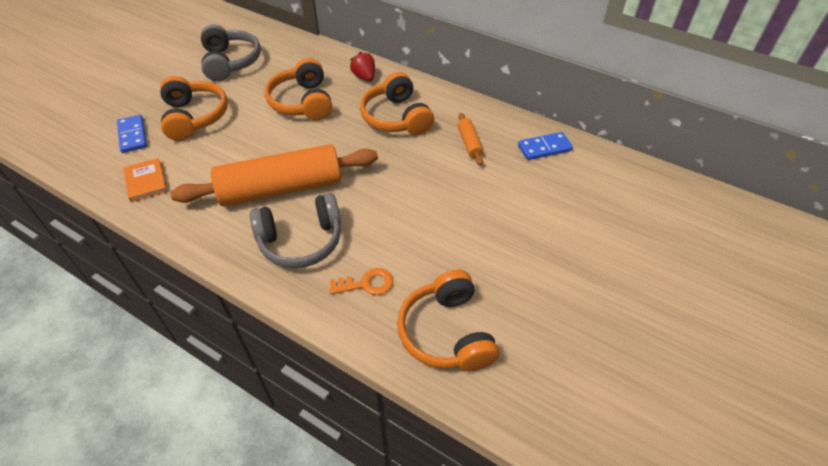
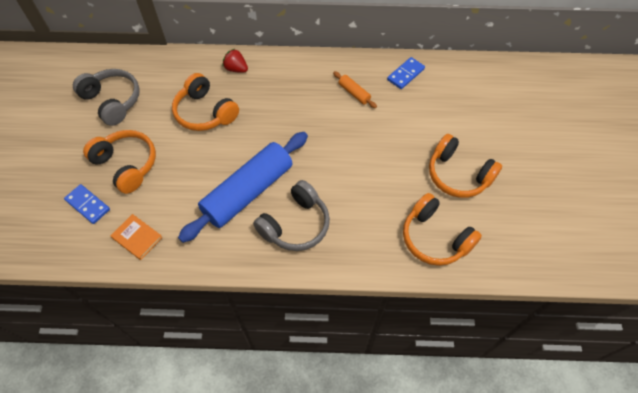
camera: 30 degrees left, 10 degrees up
orange rolling pin [170,144,378,206] -> blue rolling pin [178,132,308,243]
orange key [329,268,393,295] -> none
orange headphones [360,72,434,135] -> orange headphones moved to [429,134,502,198]

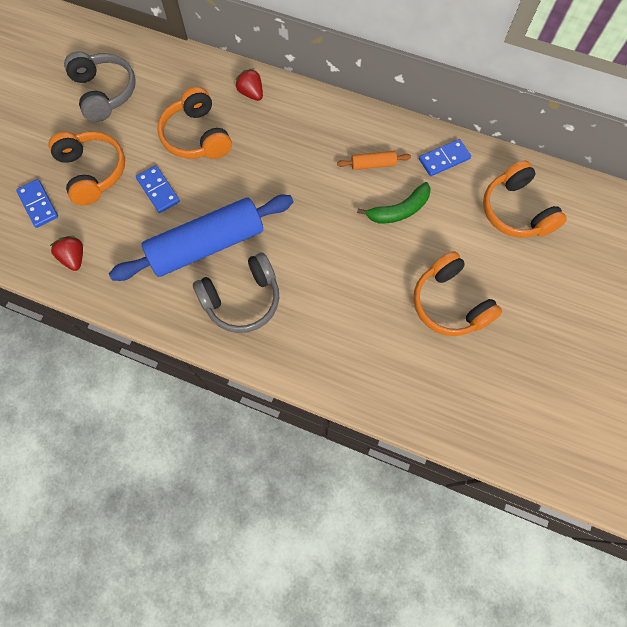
camera: 20 degrees right, 10 degrees up
orange book [111,214,163,260] -> red strawberry [50,236,83,271]
orange rolling pin [333,71,377,108] -> orange rolling pin turned 75 degrees counterclockwise [337,151,411,170]
orange headphones [403,193,482,266] -> orange headphones moved to [483,160,567,238]
none -> blue domino [136,165,180,213]
none -> green banana [357,182,431,224]

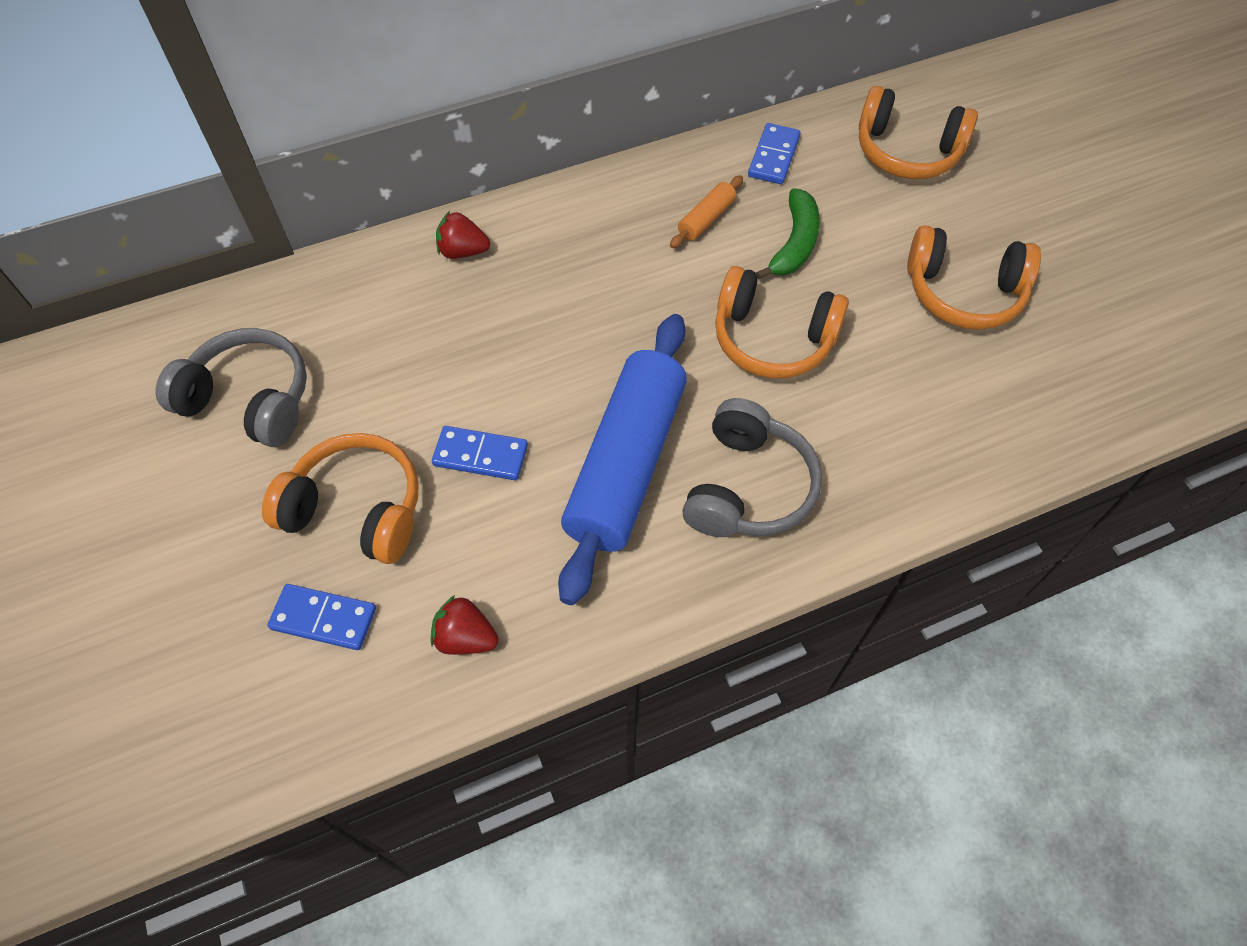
camera: 45 degrees left, 10 degrees down
orange headphones [158,87,232,159] -> orange headphones moved to [715,266,849,379]

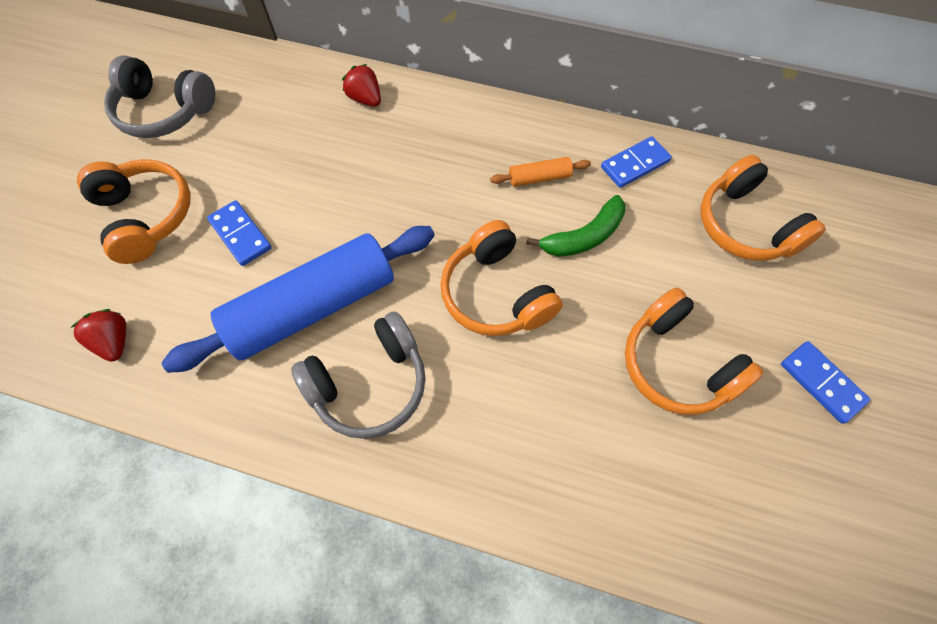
camera: 40 degrees right, 5 degrees up
grey headphones [156,328,307,447] -> grey headphones turned 135 degrees clockwise [104,55,215,138]
blue domino [268,584,376,650] -> blue domino moved to [781,341,871,424]

